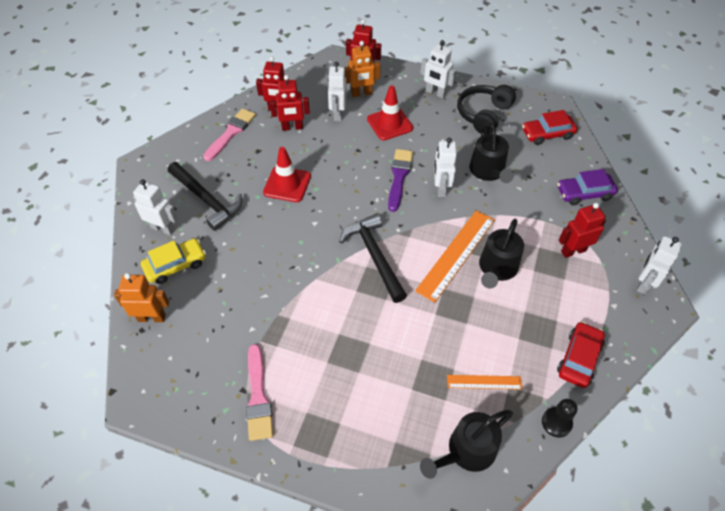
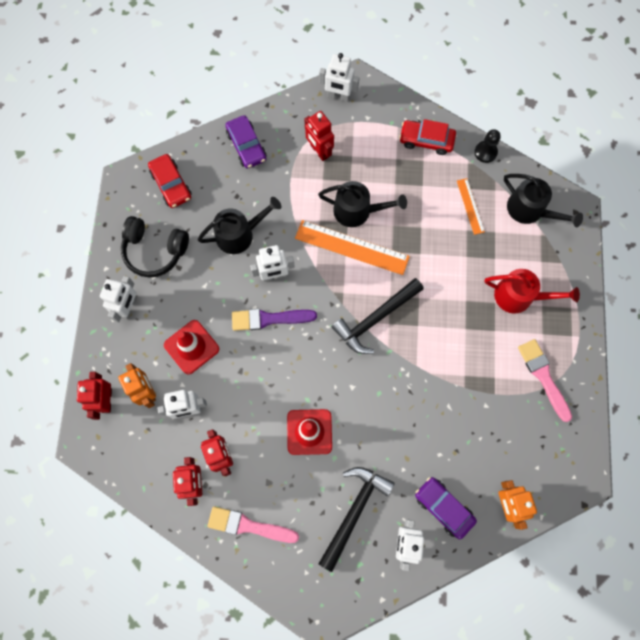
camera: 105 degrees left, 20 degrees up
yellow car [141,238,206,284] -> purple car [415,477,477,539]
pink brush [246,344,273,441] -> pink brush turned 90 degrees counterclockwise [518,339,572,422]
none -> red watering can [485,269,580,314]

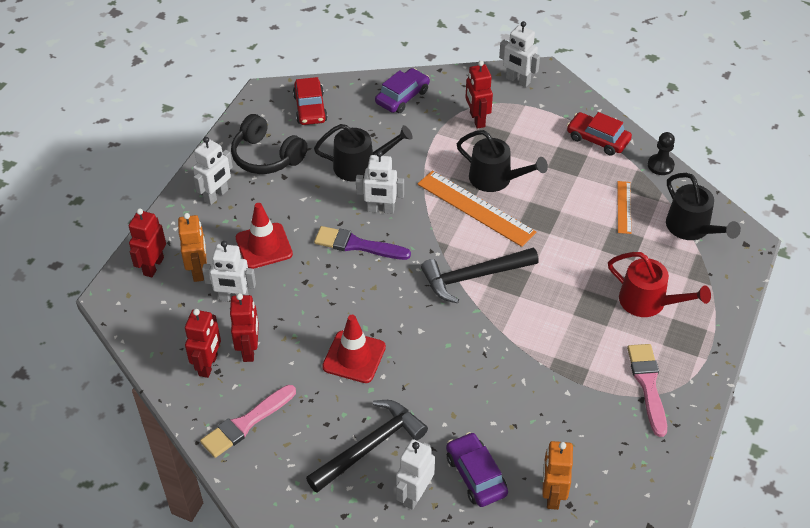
camera: 20 degrees right, 25 degrees down
pink brush [207,506,299,543] -> pink brush turned 75 degrees counterclockwise [200,385,296,458]
purple car [226,115,267,169] -> purple car turned 135 degrees counterclockwise [375,68,430,113]

